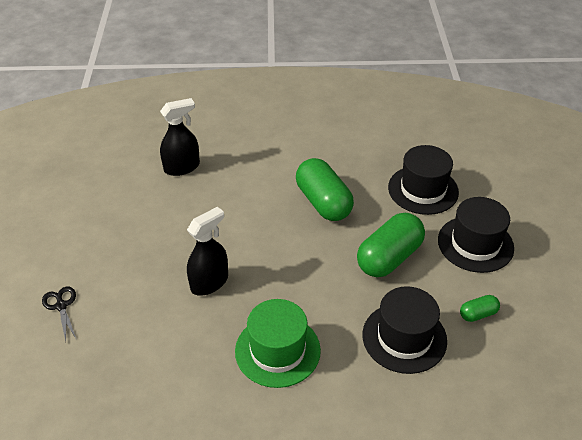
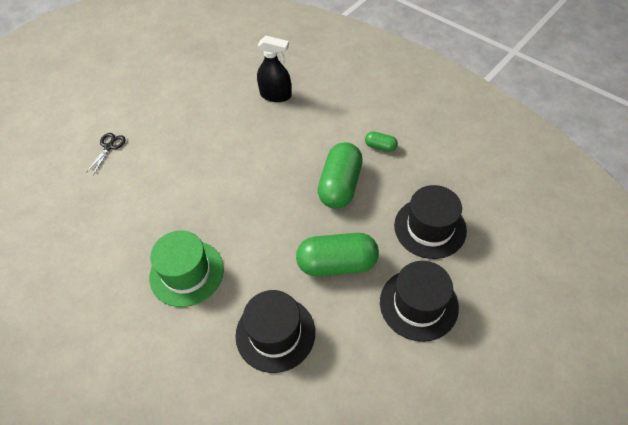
camera: 45 degrees right, 10 degrees up
black spray bottle [187,206,228,296] -> none
green capsule [460,295,500,322] -> green capsule moved to [365,132,398,152]

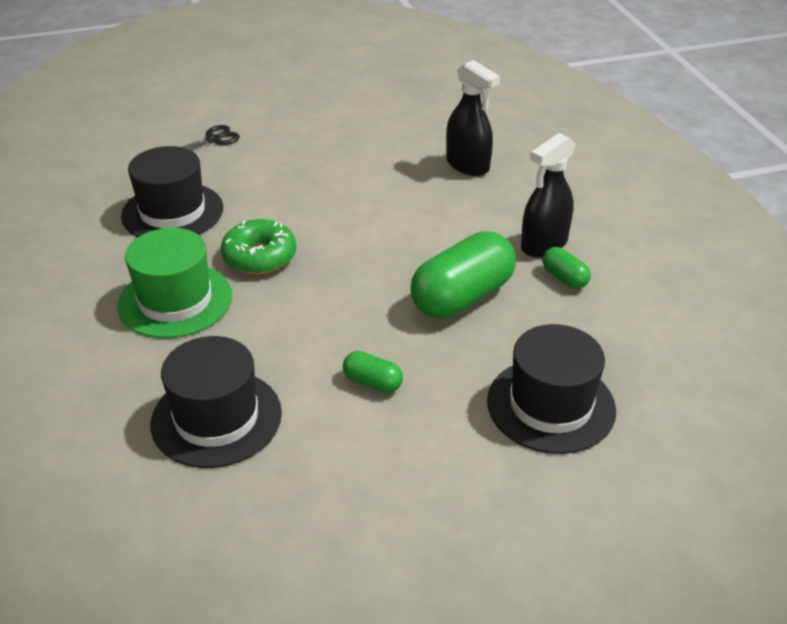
camera: 30 degrees right, 15 degrees down
green capsule [296,233,379,276] -> green capsule [343,351,403,393], size x0.47
black hat [380,261,459,342] -> black hat moved to [121,146,223,237]
none -> green donut [221,219,296,275]
none -> black spray bottle [521,133,576,257]

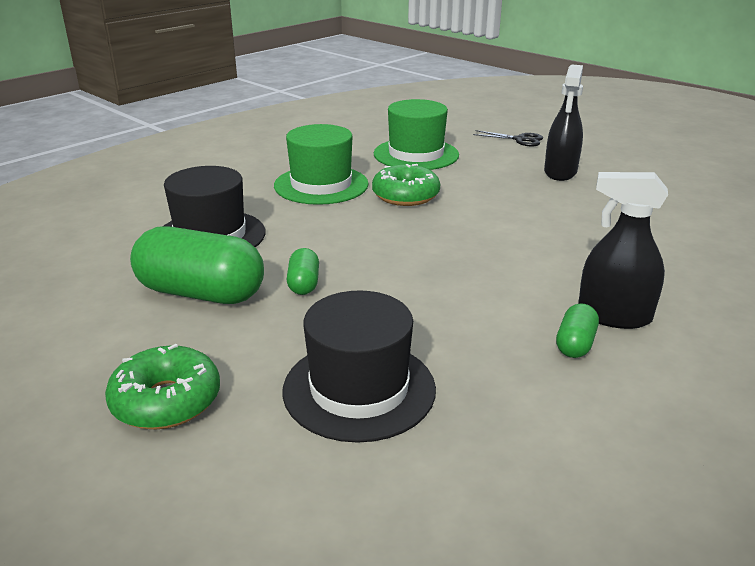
camera: 60 degrees right, 10 degrees down
black hat [121,146,223,237] -> green hat [374,99,459,170]
green capsule [411,231,516,319] -> green capsule moved to [130,226,264,304]
black spray bottle [446,60,500,176] -> black spray bottle moved to [544,64,583,181]
none -> green donut [105,344,220,429]

